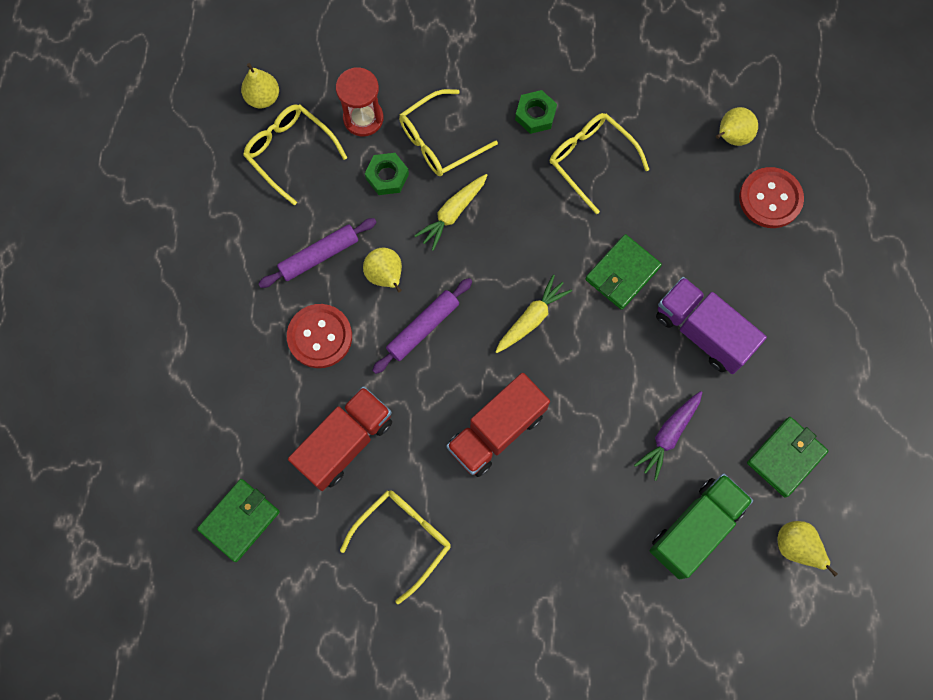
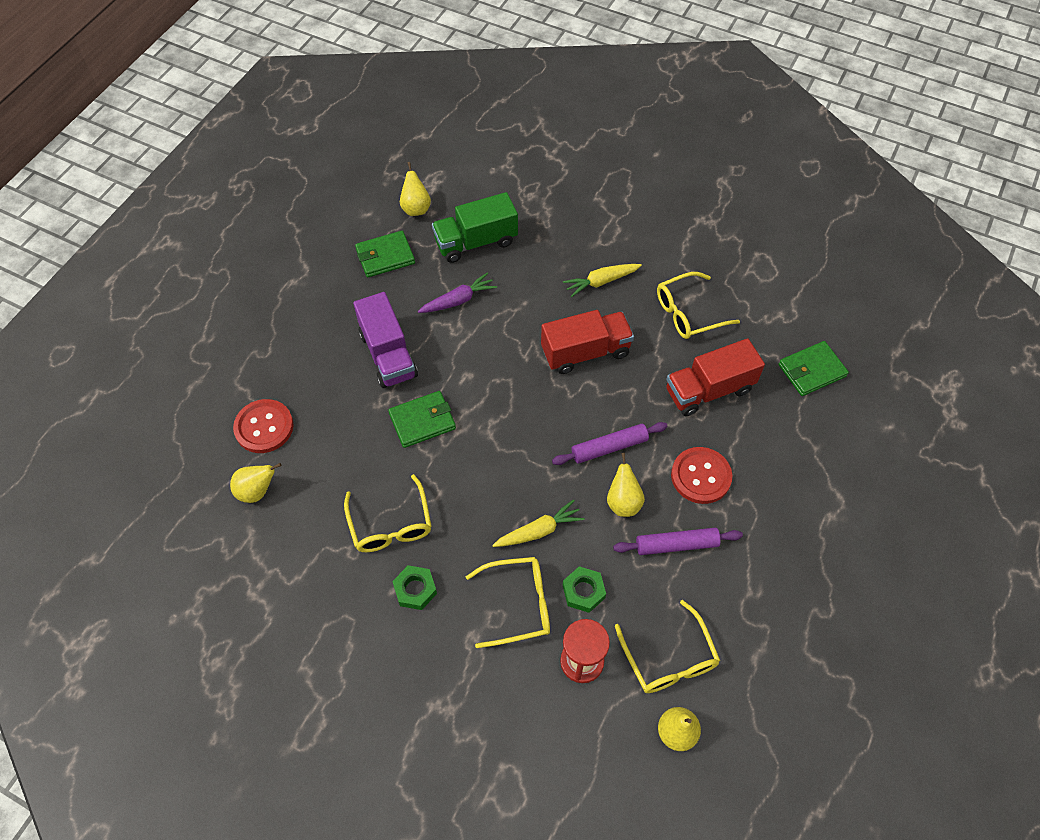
camera: 155 degrees left, 15 degrees down
yellow carrot [495,274,572,353] -> yellow carrot moved to [563,264,642,297]

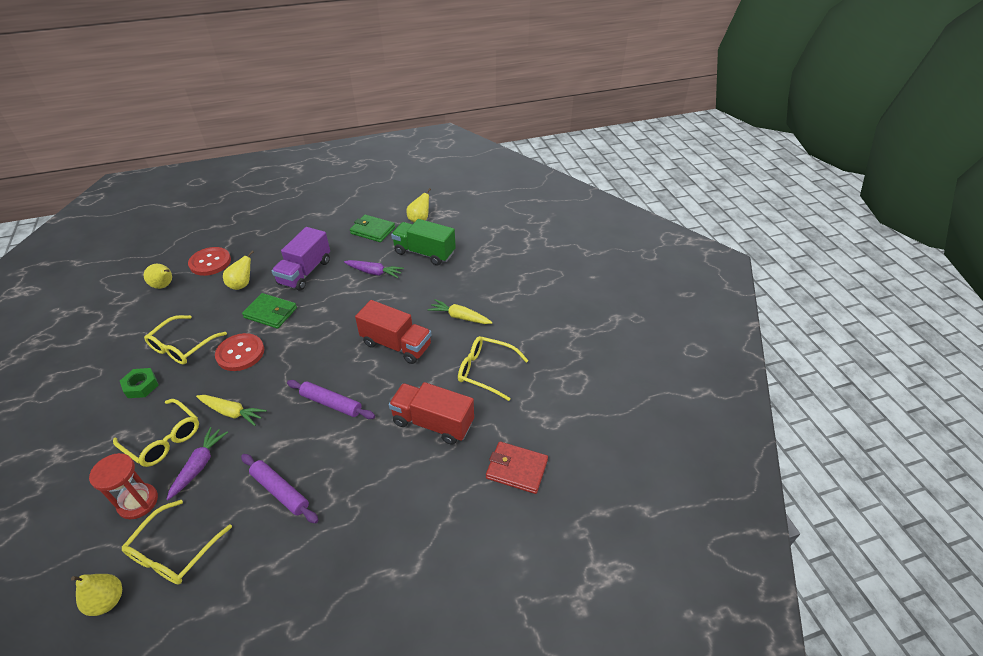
camera: 45 degrees right, 15 degrees down
green nut [563,566,606,613] -> purple carrot [166,427,228,500]
yellow pear [607,453,645,517] -> yellow pear moved to [223,251,254,290]
red button [671,447,732,504] -> red button moved to [215,333,264,371]
green wallet [778,341,849,396] -> red wallet [486,441,548,494]

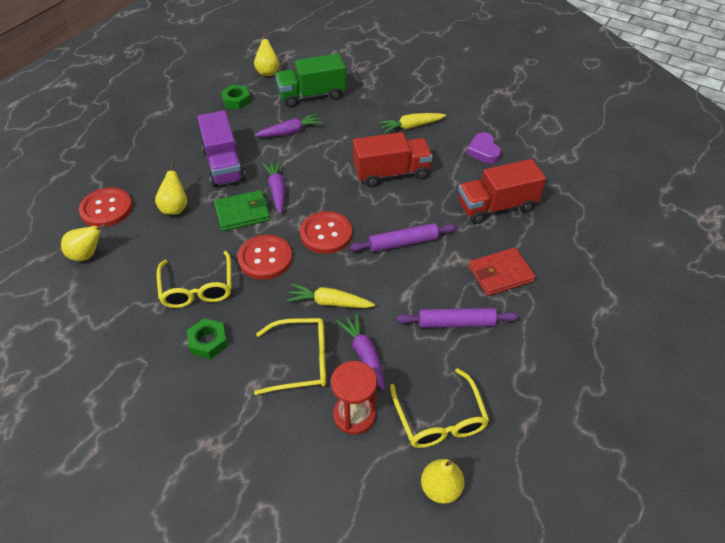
camera: 40 degrees left, 5 degrees up
yellow carrot [196,395,267,426] -> yellow carrot turned 150 degrees counterclockwise [287,284,375,308]
green wallet [350,214,395,242] -> green nut [221,85,251,109]
yellow glasses [458,336,529,401] -> purple heart [466,132,501,164]
red wallet [486,441,548,494] -> red wallet moved to [469,248,536,296]
none -> purple carrot [262,160,285,214]
none -> red button [300,211,352,254]

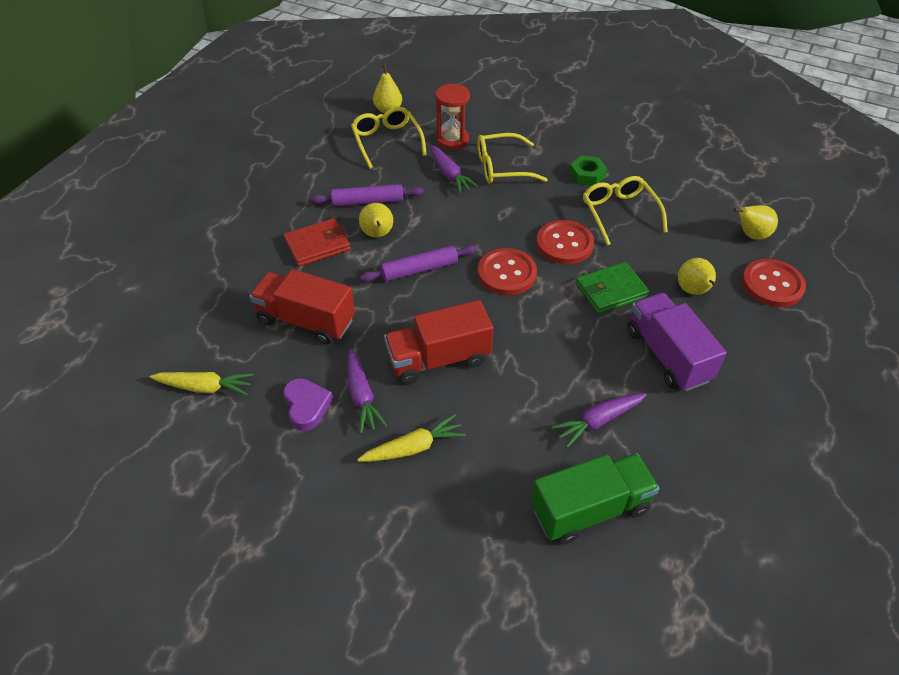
camera: 175 degrees right, 0 degrees up
green nut [221,85,251,109] -> none
yellow pear [254,33,279,76] -> yellow pear moved to [359,203,393,238]
purple carrot [262,160,285,214] -> purple carrot moved to [348,348,387,434]
yellow carrot [287,284,375,308] -> yellow carrot moved to [150,372,253,395]
red truck [458,159,546,224] -> red truck turned 135 degrees counterclockwise [249,269,355,344]

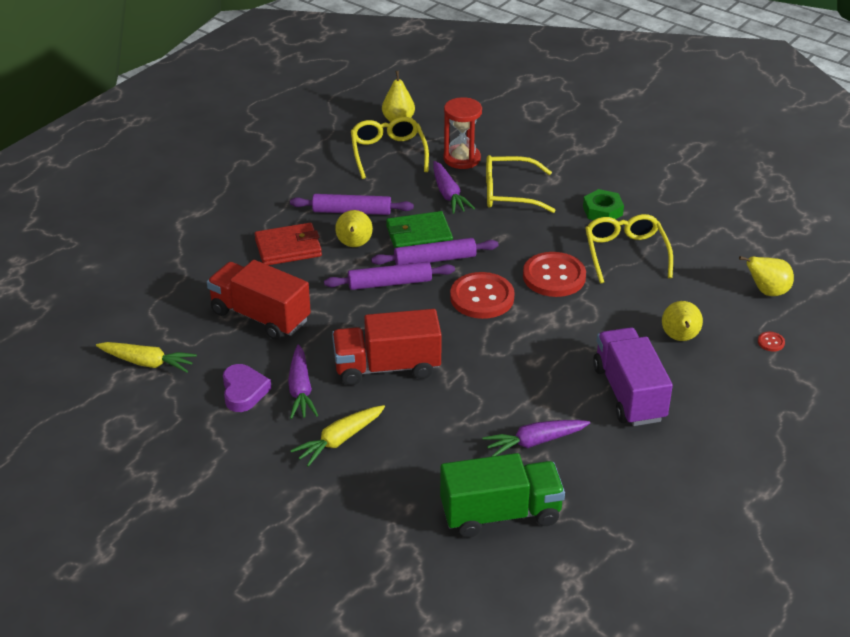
camera: 10 degrees right, 10 degrees down
yellow carrot [357,414,466,462] -> yellow carrot turned 150 degrees clockwise [290,405,385,467]
green wallet [576,262,650,314] -> green wallet moved to [386,211,453,249]
red button [742,259,806,307] -> red button [758,332,785,352], size x0.40
none -> purple rolling pin [371,238,499,265]

